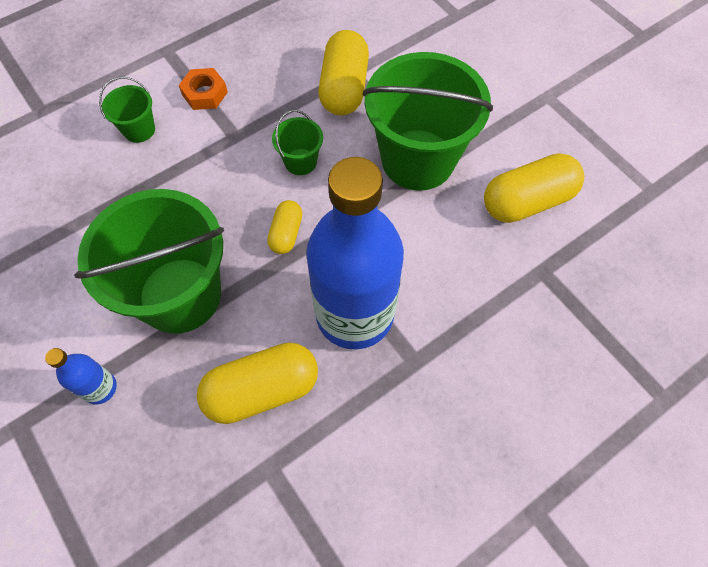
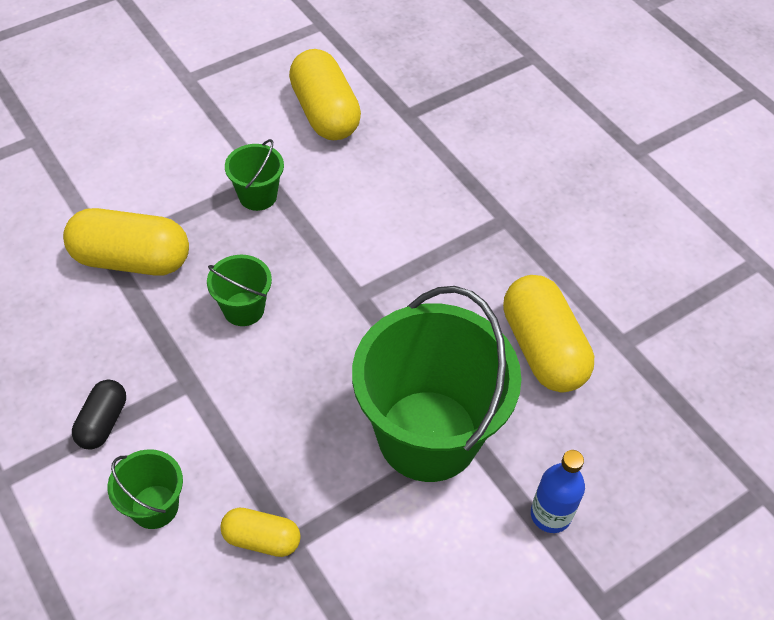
camera: 90 degrees left, 10 degrees down
orange nut [179,68,228,110] -> black capsule [72,380,126,450]
yellow capsule [267,200,302,254] -> yellow capsule moved to [220,508,301,557]
blue bottle [306,157,404,350] -> none
green bucket [363,52,493,191] -> green bucket [225,139,284,211], size x0.44

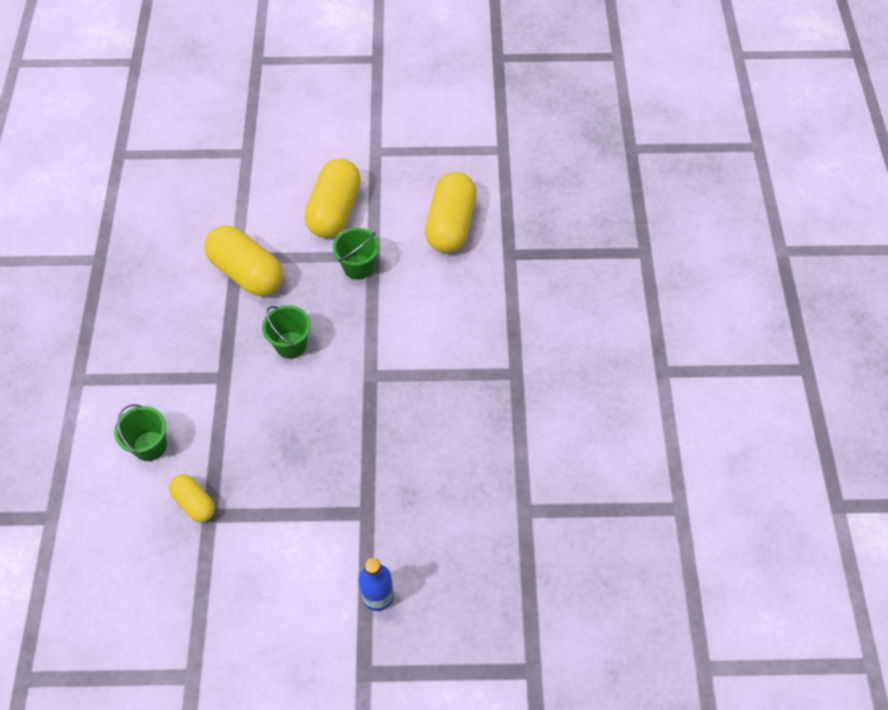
camera: 35 degrees right, 5 degrees up
black capsule [72,380,126,450] -> none
green bucket [352,286,522,482] -> none
yellow capsule [503,275,594,392] -> yellow capsule moved to [304,159,361,238]

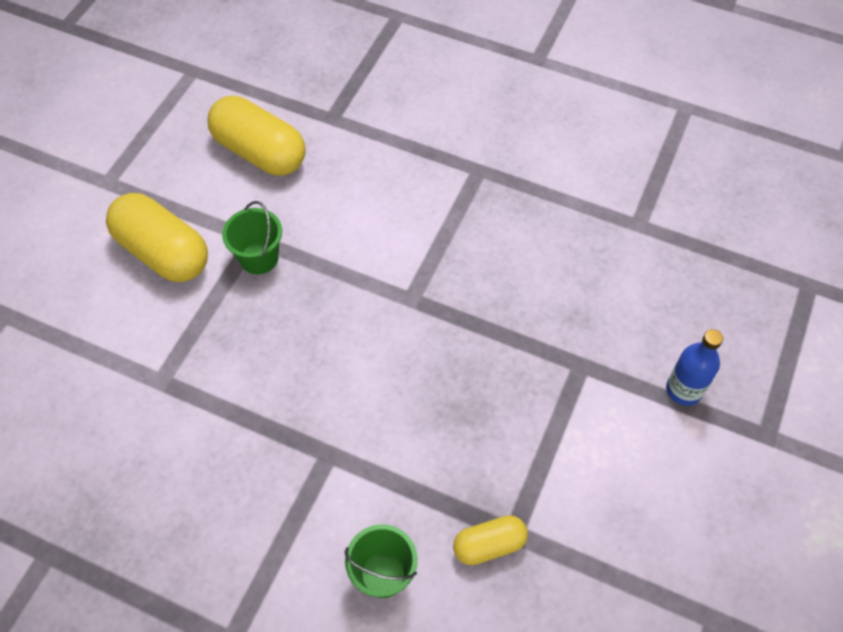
camera: 65 degrees left, 0 degrees up
yellow capsule [204,225,283,296] -> none
green bucket [262,305,311,359] -> none

